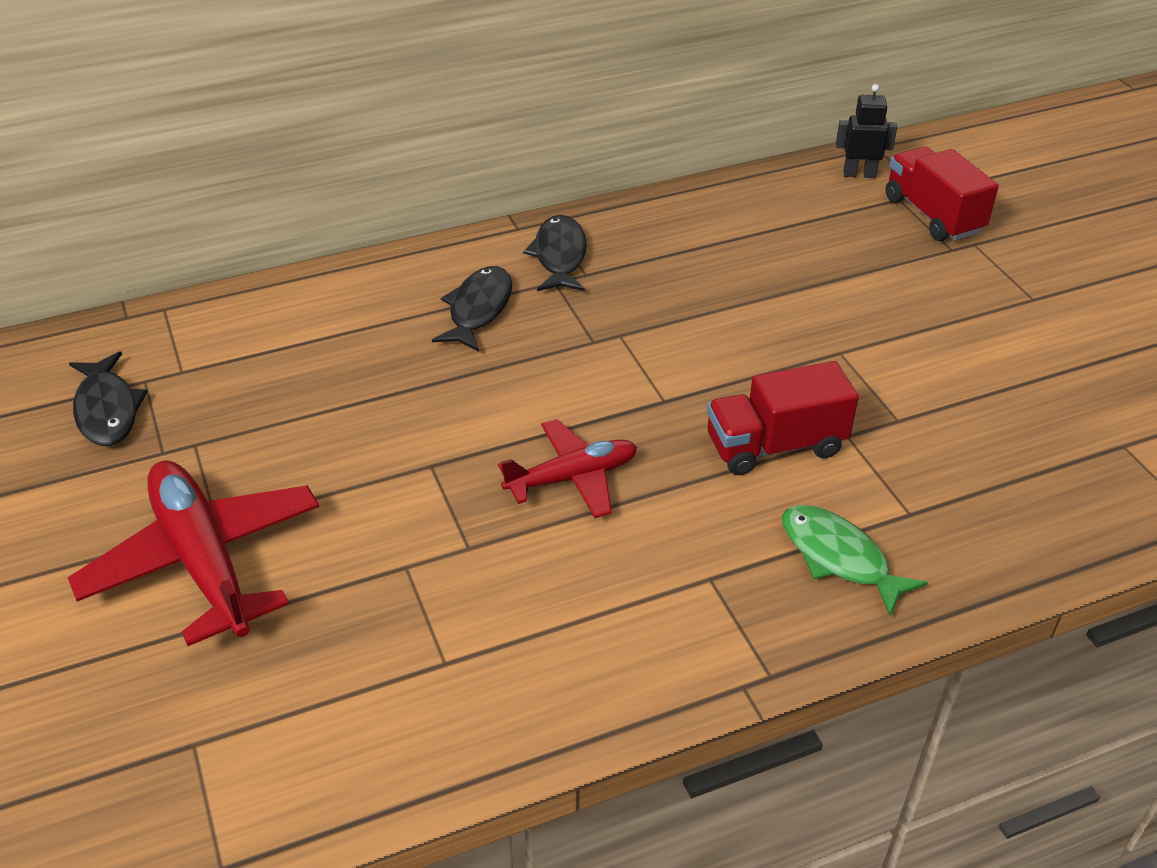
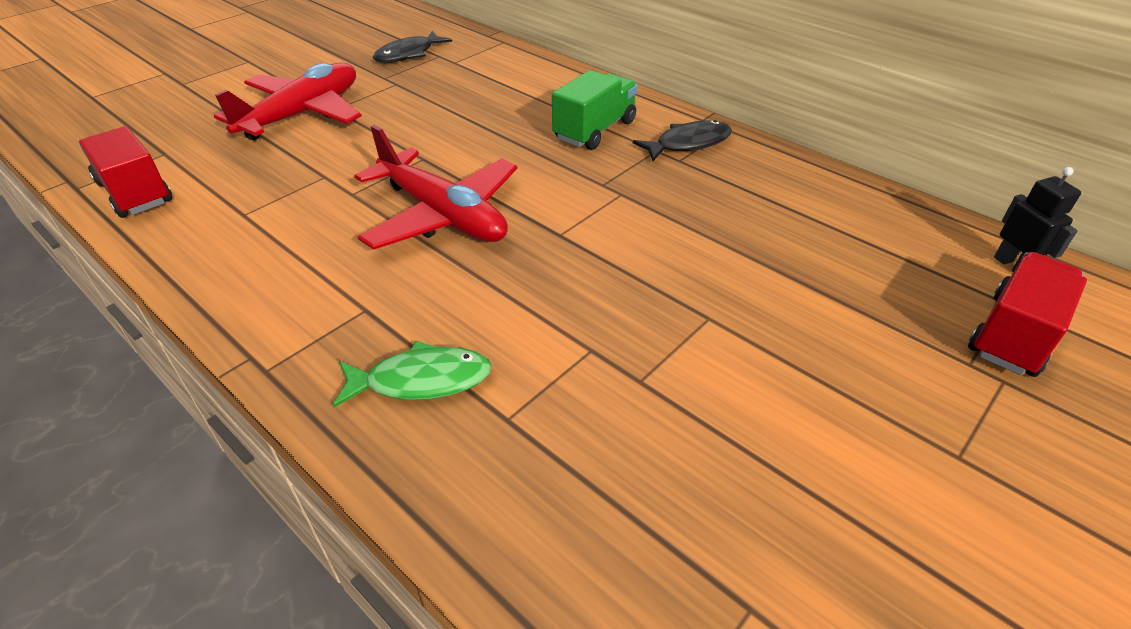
camera: 65 degrees right, 0 degrees up
black fish [432,266,512,351] -> green truck [552,70,638,150]
red plane [498,419,637,518] -> red plane [354,125,517,250], size x1.63
red truck [707,361,859,475] -> red truck moved to [79,126,173,218]
green fish [782,505,928,616] -> green fish turned 60 degrees clockwise [333,341,492,407]

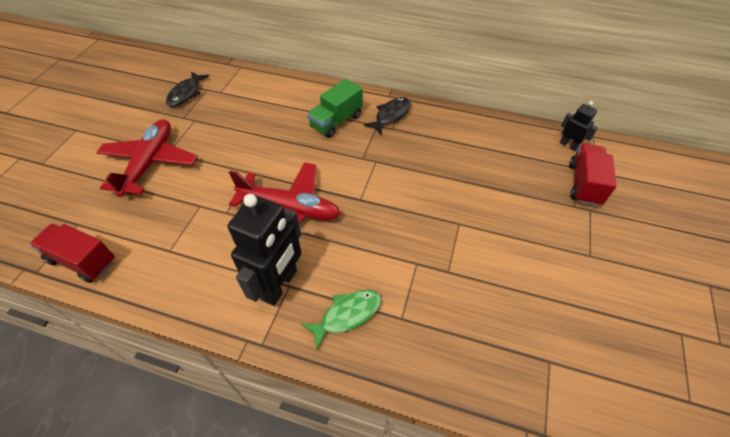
camera: 25 degrees left, 10 degrees up
green truck [552,70,638,150] -> green truck turned 150 degrees counterclockwise [307,79,363,138]
none -> black robot [228,194,302,306]

